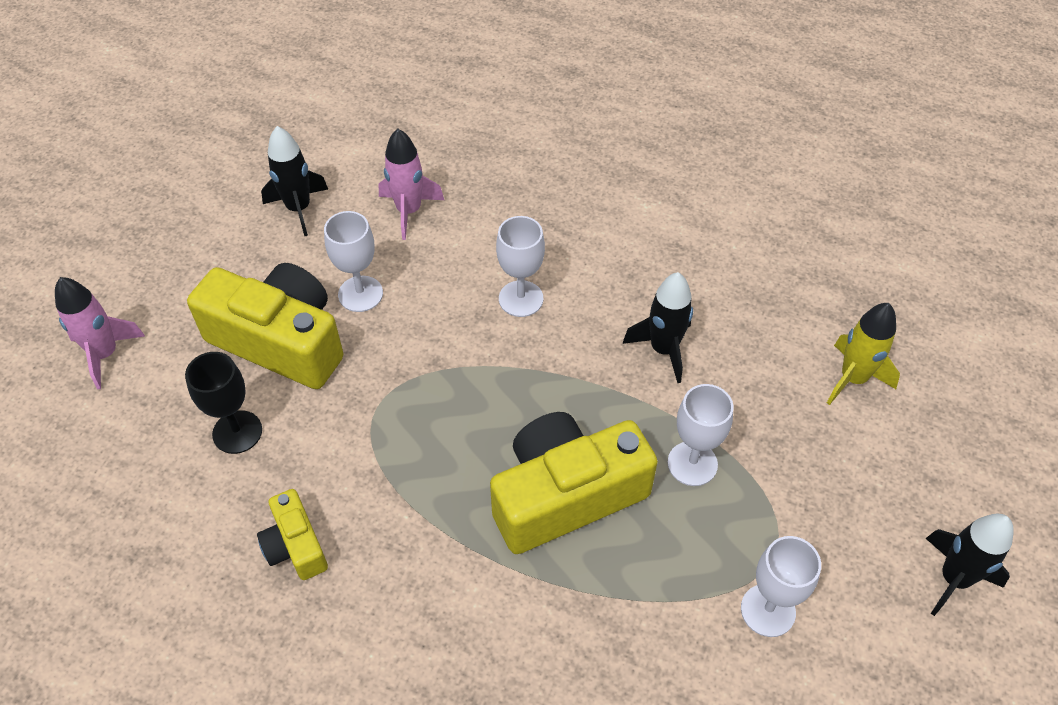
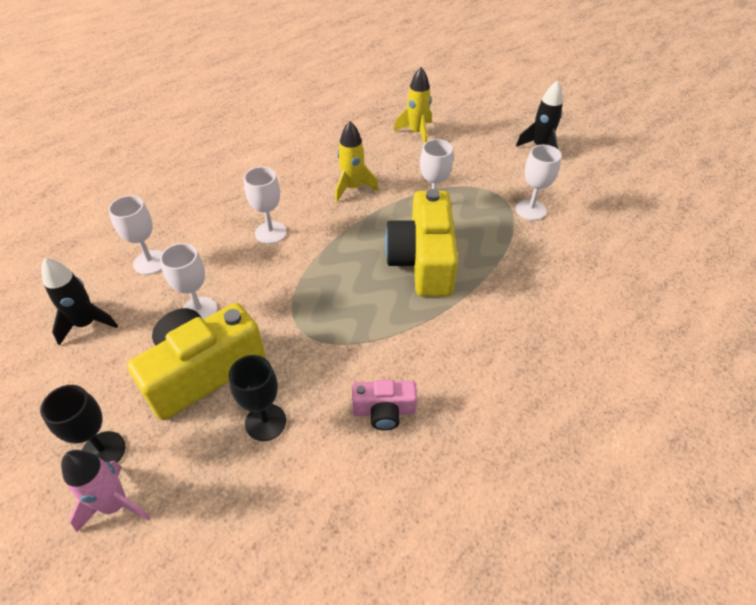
camera: 65 degrees left, 5 degrees down
yellow camera [257,489,328,580] -> pink camera [352,380,417,430]
pink rocket [379,129,444,240] -> white goblet [108,196,162,275]
black rocket [623,272,693,383] -> yellow rocket [335,121,379,202]
none -> black goblet [40,385,125,463]

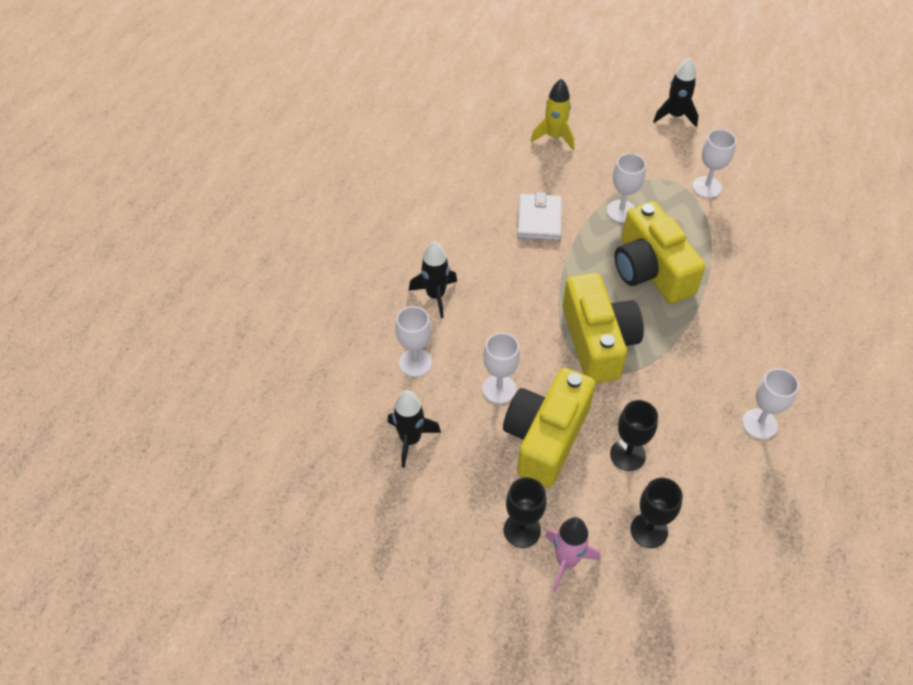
camera: 25 degrees left, 5 degrees up
white goblet [244,167,287,244] -> white goblet moved to [742,368,799,439]
yellow rocket [335,121,379,202] -> white wallet [517,192,562,240]
pink camera [352,380,417,430] -> none
none -> black rocket [409,241,457,318]
none -> yellow camera [563,273,644,384]
none -> black goblet [630,478,683,548]

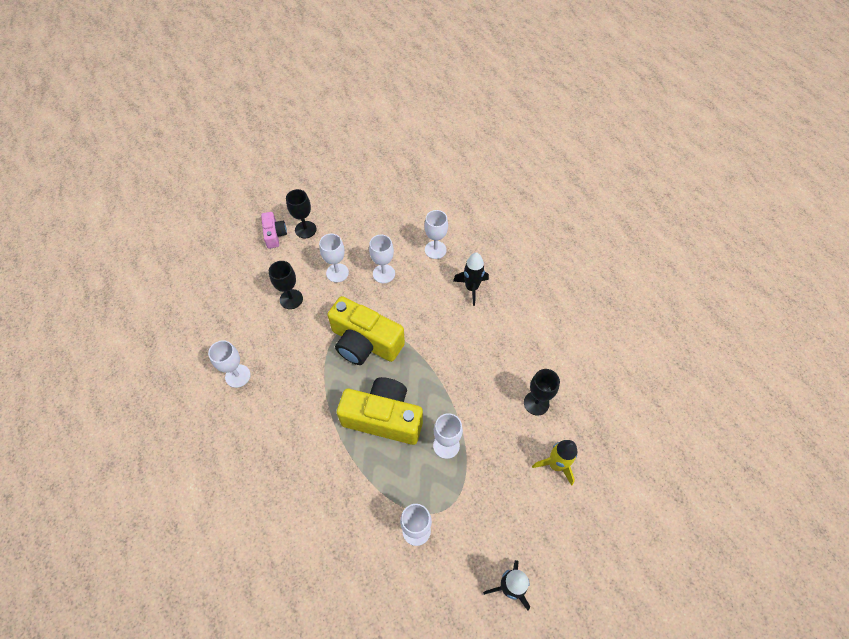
camera: 130 degrees right, 5 degrees up
black rocket [387,390,441,468] -> none
yellow camera [503,368,595,488] -> white goblet [319,234,349,282]
white wallet [517,192,562,240] -> none
pink rocket [545,517,600,592] -> pink camera [261,212,287,249]
black goblet [630,478,683,548] -> black goblet moved to [524,369,560,415]

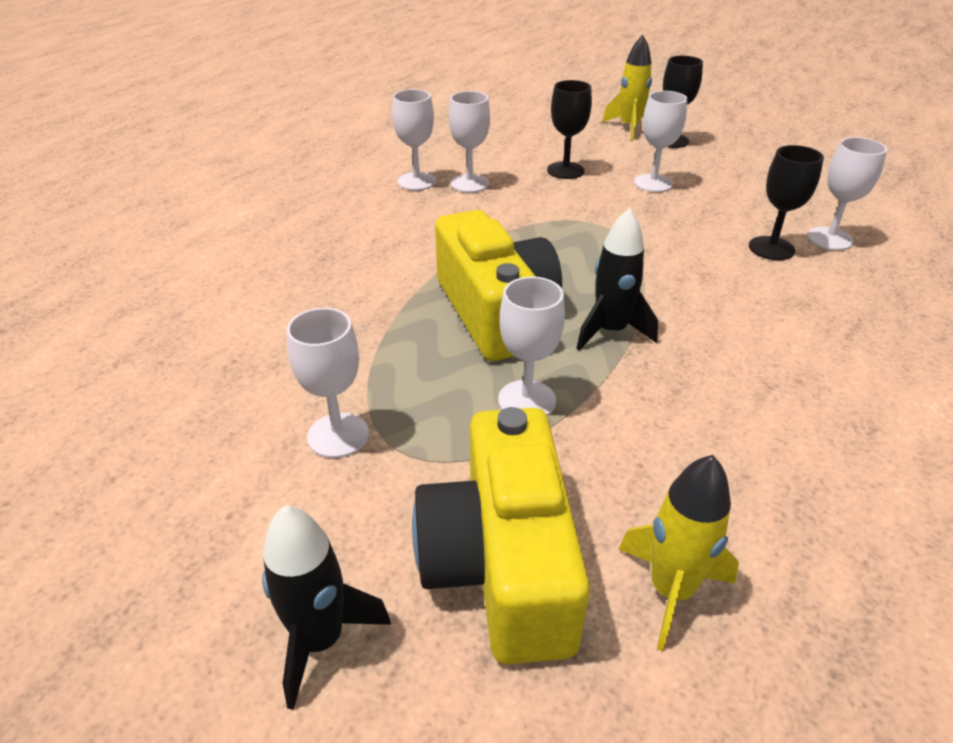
camera: 55 degrees right, 20 degrees down
pink camera [261,212,287,249] -> yellow rocket [602,35,652,140]
yellow camera [327,296,405,365] -> yellow camera moved to [412,407,590,665]
white goblet [369,235,395,283] -> white goblet moved to [449,91,490,193]
black rocket [453,252,489,306] -> black rocket moved to [576,208,658,350]
black goblet [524,369,560,415] -> black goblet moved to [749,145,824,260]

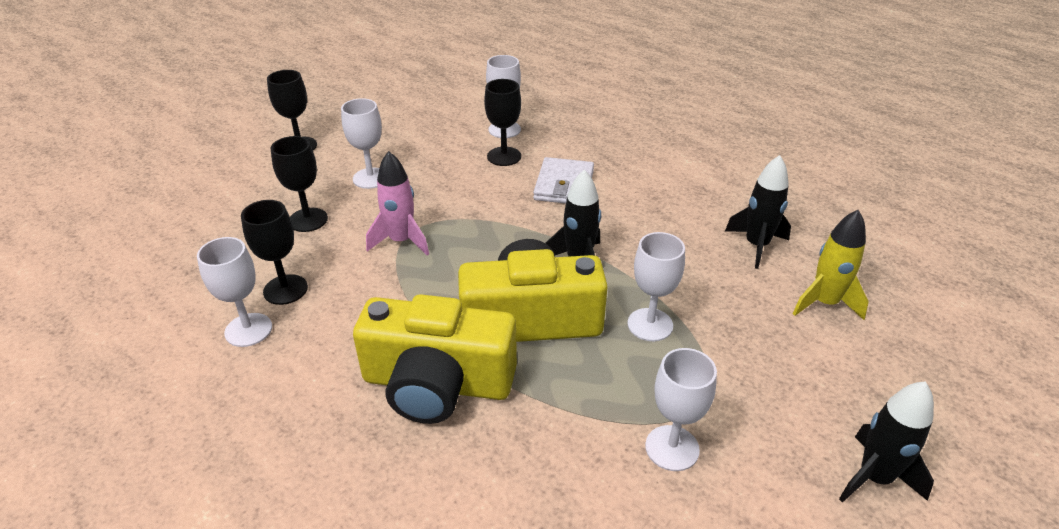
camera: 75 degrees left, 0 degrees up
yellow camera [412,407,590,665] -> yellow camera moved to [353,294,517,424]
white goblet [449,91,490,193] -> black goblet [241,200,308,305]
yellow rocket [602,35,652,140] -> none
none -> pink rocket [366,151,429,255]
none -> white wallet [533,157,594,204]
none -> black rocket [725,155,791,269]

